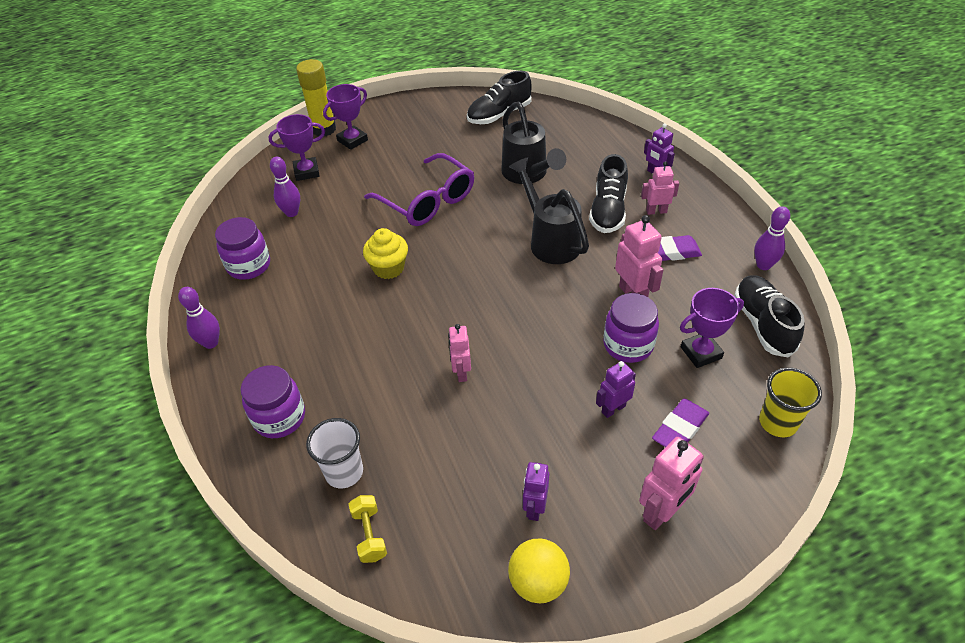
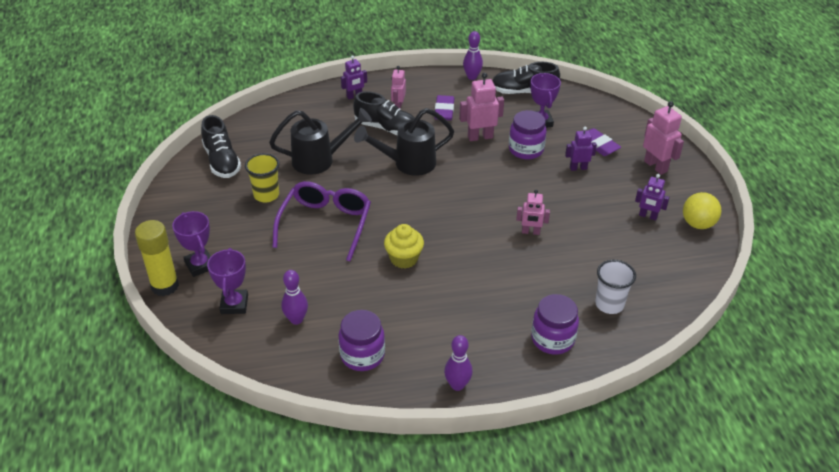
camera: 80 degrees left, 5 degrees down
yellow dumbbell [349,495,387,563] -> none
purple glasses [364,153,474,226] -> purple glasses turned 45 degrees counterclockwise [272,181,371,261]
purple robot [596,361,636,418] -> purple robot turned 105 degrees clockwise [565,127,597,171]
yellow cup [759,368,822,437] -> yellow cup moved to [245,153,280,202]

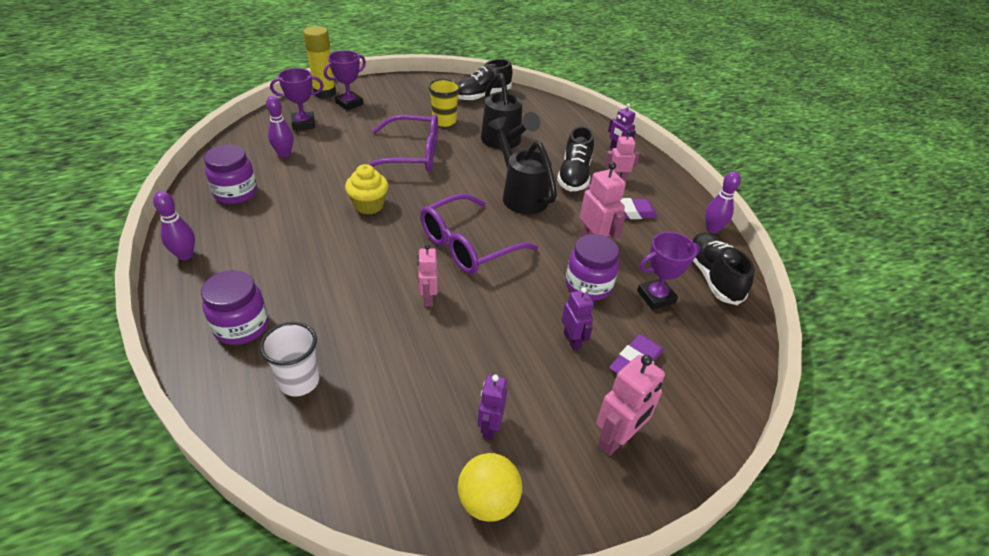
camera: 75 degrees right, 0 degrees up
none -> purple glasses [420,194,538,274]

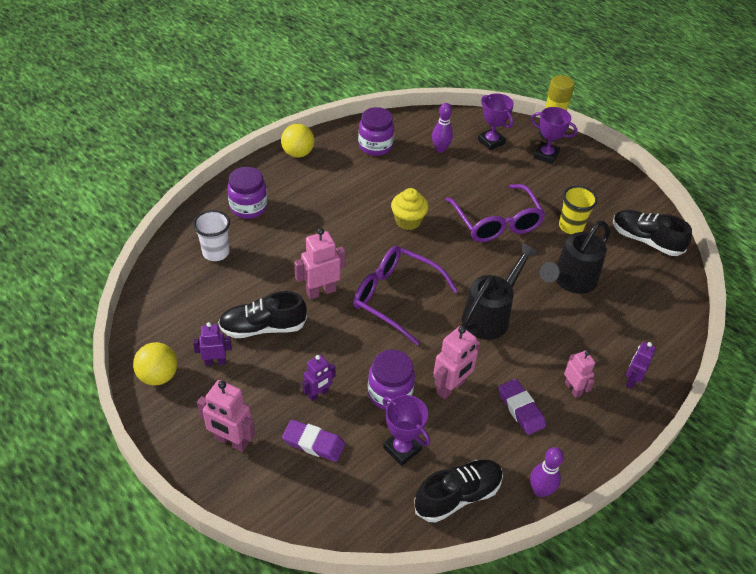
camera: 70 degrees right, 5 degrees up
purple bowling pin [153,191,195,260] -> yellow ball [281,124,314,158]
pink robot [417,244,438,307] -> pink robot [294,228,345,299], size x1.53
black shoe [557,126,594,191] -> black shoe moved to [218,291,307,338]

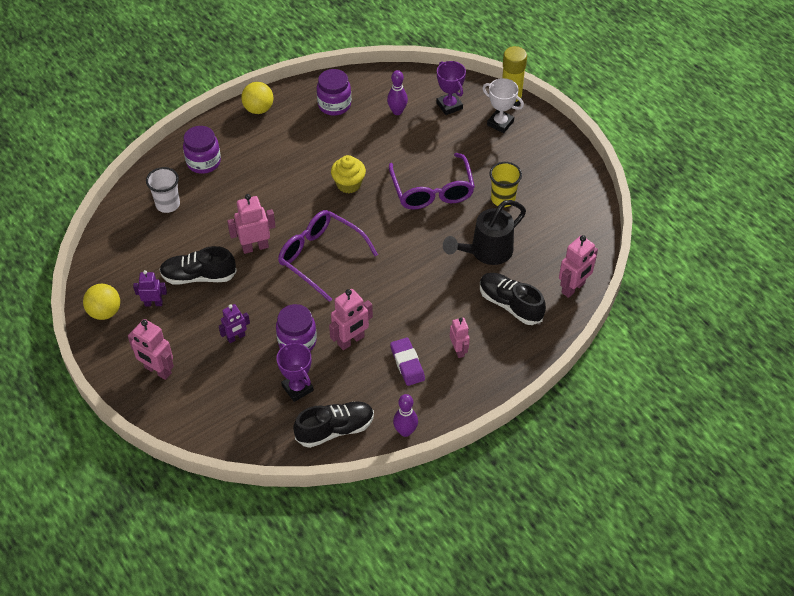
camera: 10 degrees right, 5 degrees up
purple eraser [282,419,345,462] -> none
black watering can [462,242,539,340] -> none
purple trophy [531,107,577,164] -> white trophy [482,78,524,133]
black shoe [613,210,692,256] -> black shoe moved to [480,273,546,325]
purple robot [626,342,656,389] -> none
none -> pink robot [559,235,598,298]

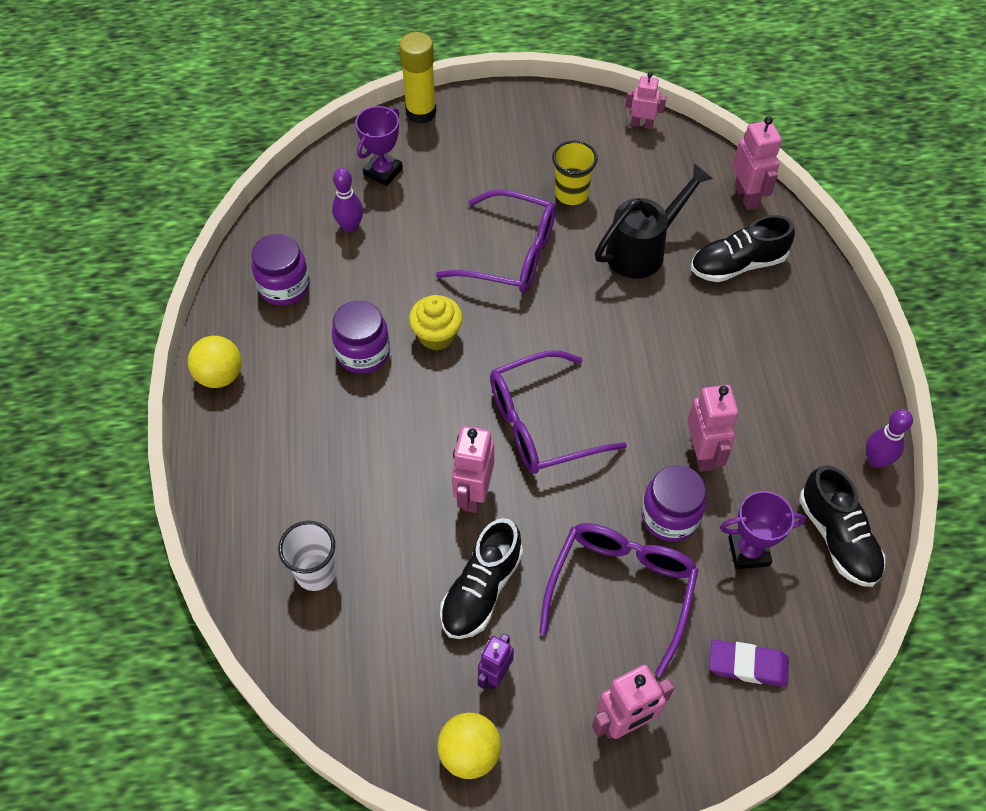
camera: 60 degrees left, 5 degrees up
purple jar [183,126,221,174] -> purple jar moved to [332,300,390,374]
purple robot [219,304,250,343] -> purple glasses [539,523,699,677]
black shoe [293,402,374,448] -> black shoe turned 150 degrees clockwise [799,465,885,587]
purple eraser [390,337,425,386] -> purple eraser moved to [709,640,789,687]
purple trophy [436,61,466,115] -> purple trophy turned 60 degrees counterclockwise [355,106,403,186]
black watering can [443,200,526,265] -> black watering can turned 120 degrees counterclockwise [595,163,713,279]
pink robot [450,317,470,358] -> pink robot moved to [625,72,666,129]
white trophy [482,78,524,133] -> none

